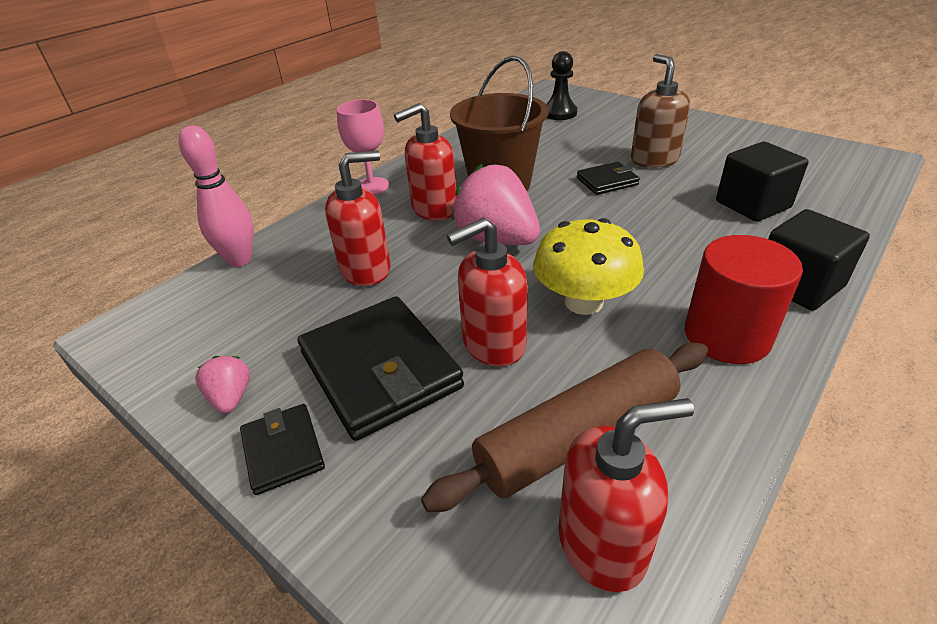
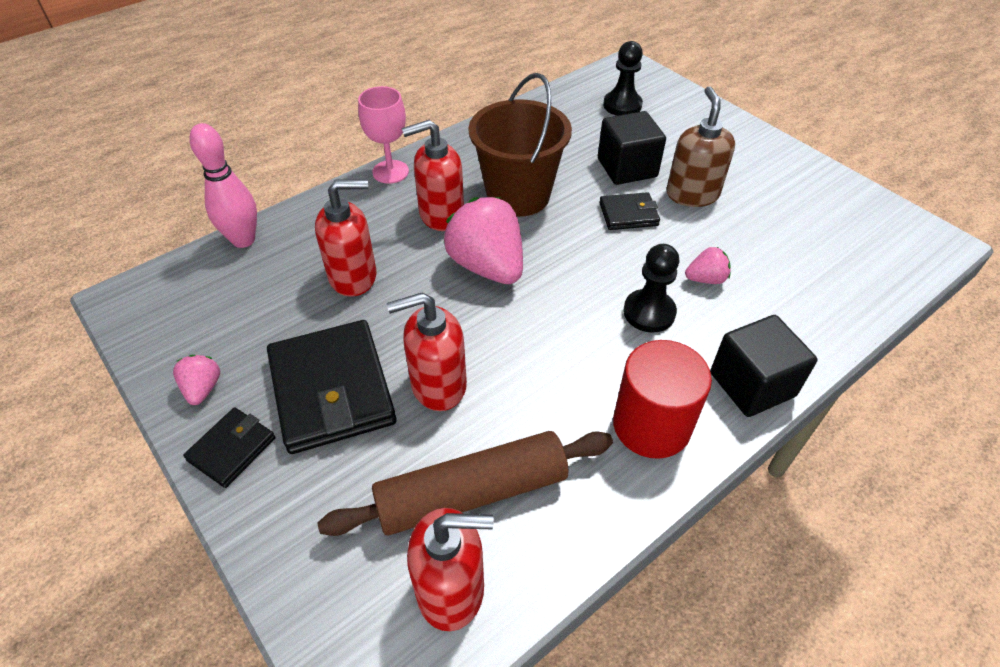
camera: 10 degrees right, 10 degrees up
black wallet [240,404,325,495] -> black wallet turned 45 degrees clockwise [183,407,275,488]
yellow mushroom [533,218,644,315] -> none
black cube [716,142,809,222] -> black cube moved to [598,111,666,185]
none -> black pawn [623,244,679,333]
none -> pink strawberry [685,247,731,284]

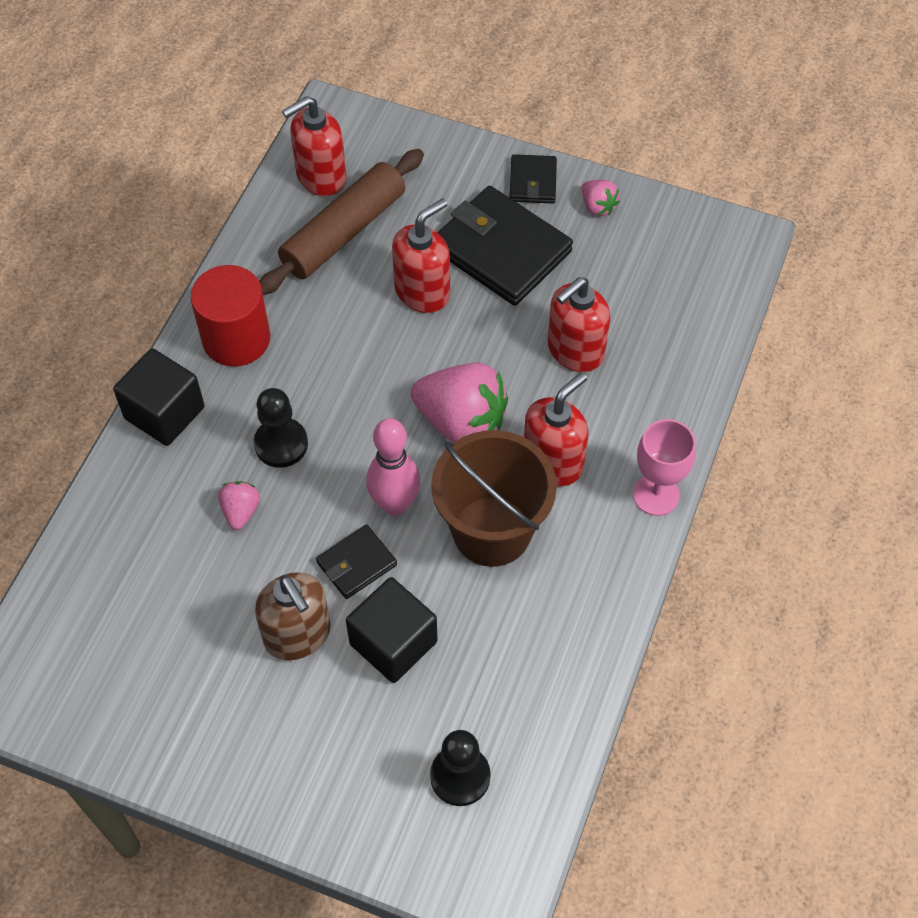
camera: 150 degrees right, 10 degrees up
pink bowling pin [189,123,257,248] -> pink bowling pin moved to [366,418,420,516]
pink strawberry [685,247,731,284] -> pink strawberry turned 135 degrees clockwise [218,481,260,530]

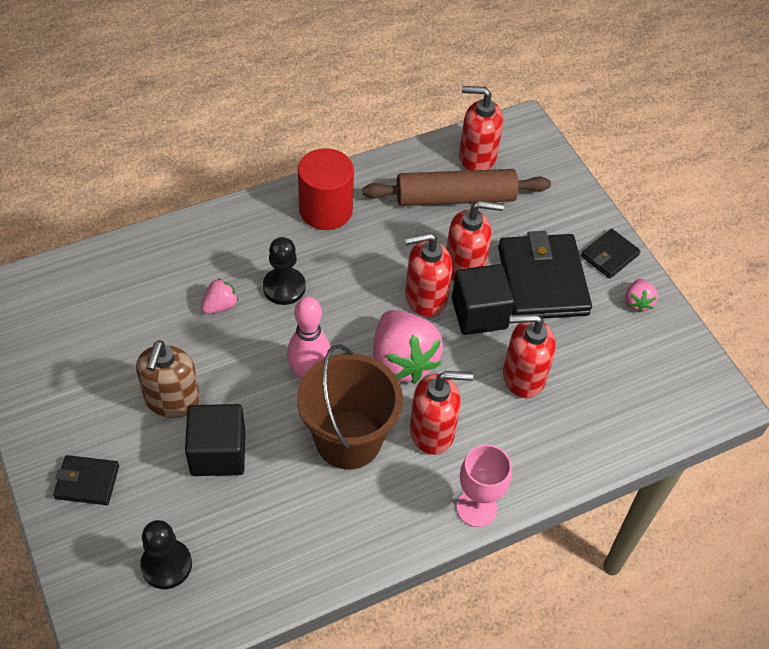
camera: 40 degrees right, 5 degrees down
black cube [113,348,205,446] -> black cube moved to [452,264,514,335]
black wallet [316,524,397,599] -> black wallet moved to [53,455,119,505]
none -> red soap dispenser [405,232,452,317]

